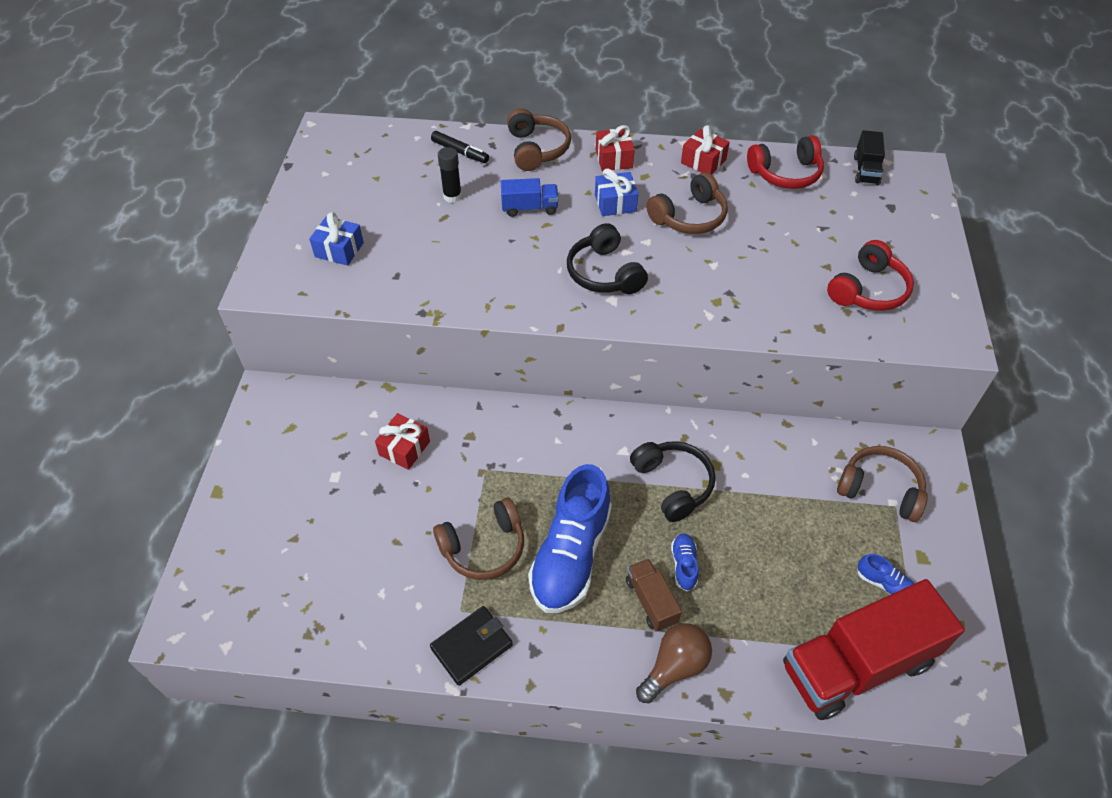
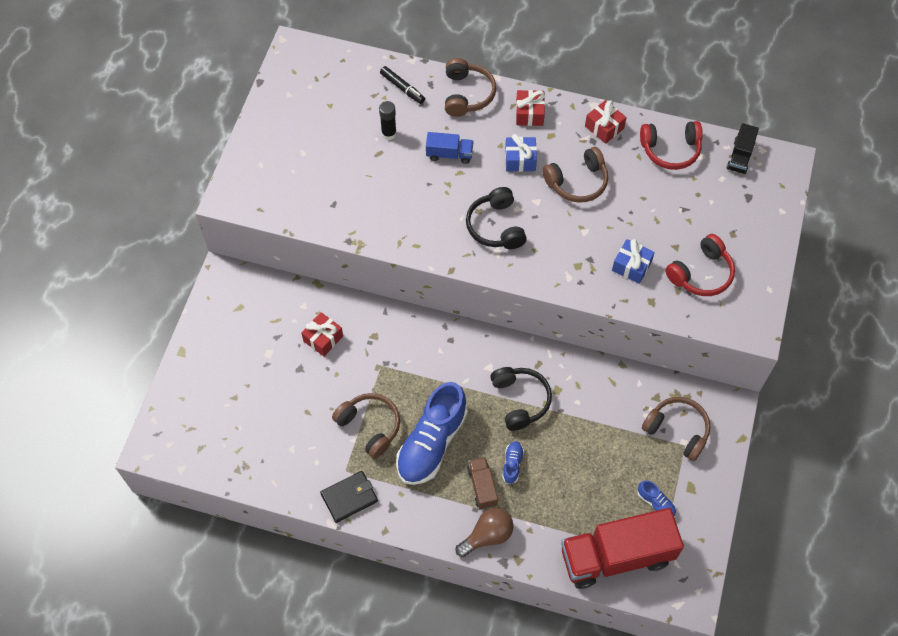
camera: 10 degrees right, 10 degrees up
blue gift [309,212,364,266] -> blue gift moved to [612,239,655,284]
brown headphones [433,498,524,580] -> brown headphones turned 120 degrees counterclockwise [332,393,400,459]

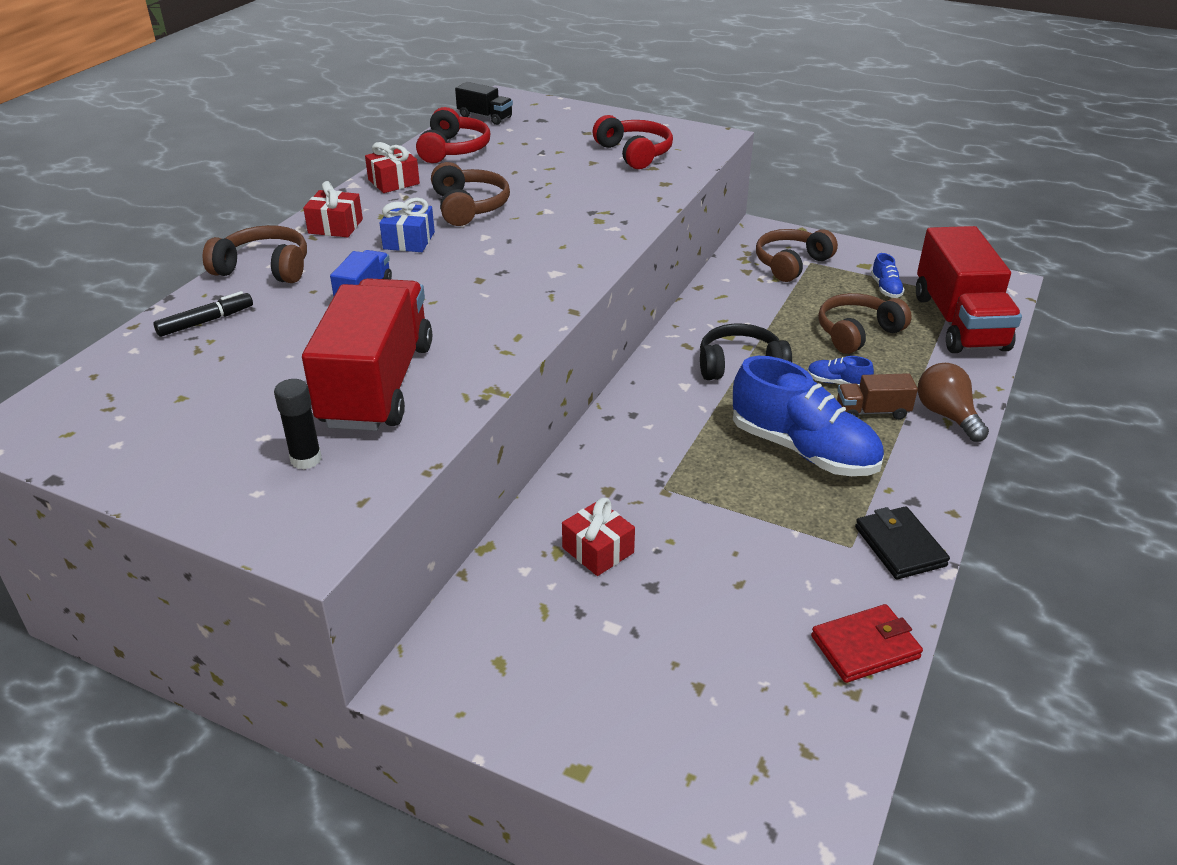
camera: 80 degrees left, 25 degrees down
brown headphones [332,393,400,459] -> brown headphones moved to [818,293,912,354]
black glue stick [379,101,397,140] -> black glue stick moved to [274,379,322,469]
black headphones [466,187,527,249] -> none
blue gift [612,239,655,284] -> none
blue shoe [637,480,676,517] -> blue shoe turned 120 degrees clockwise [871,253,905,298]
none -> red truck [302,278,432,431]
none -> red wallet [811,604,923,683]

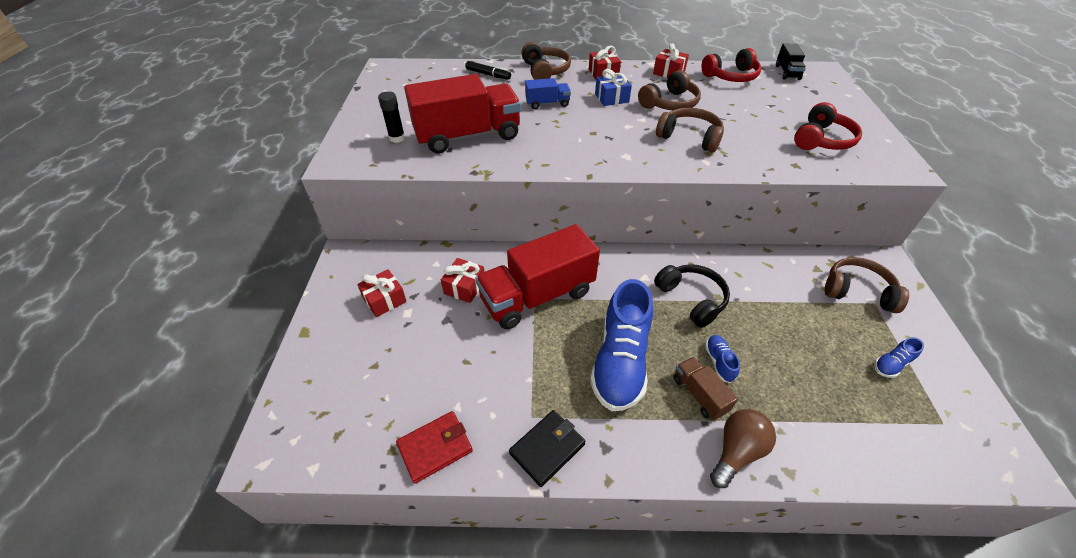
camera: 65 degrees right, 10 degrees up
red wallet [811,604,923,683] -> red wallet turned 75 degrees counterclockwise [396,411,473,484]
brown headphones [818,293,912,354] -> brown headphones moved to [656,108,724,152]
red truck [916,226,1022,353] -> red truck moved to [475,224,600,329]
none -> red gift [357,269,407,317]

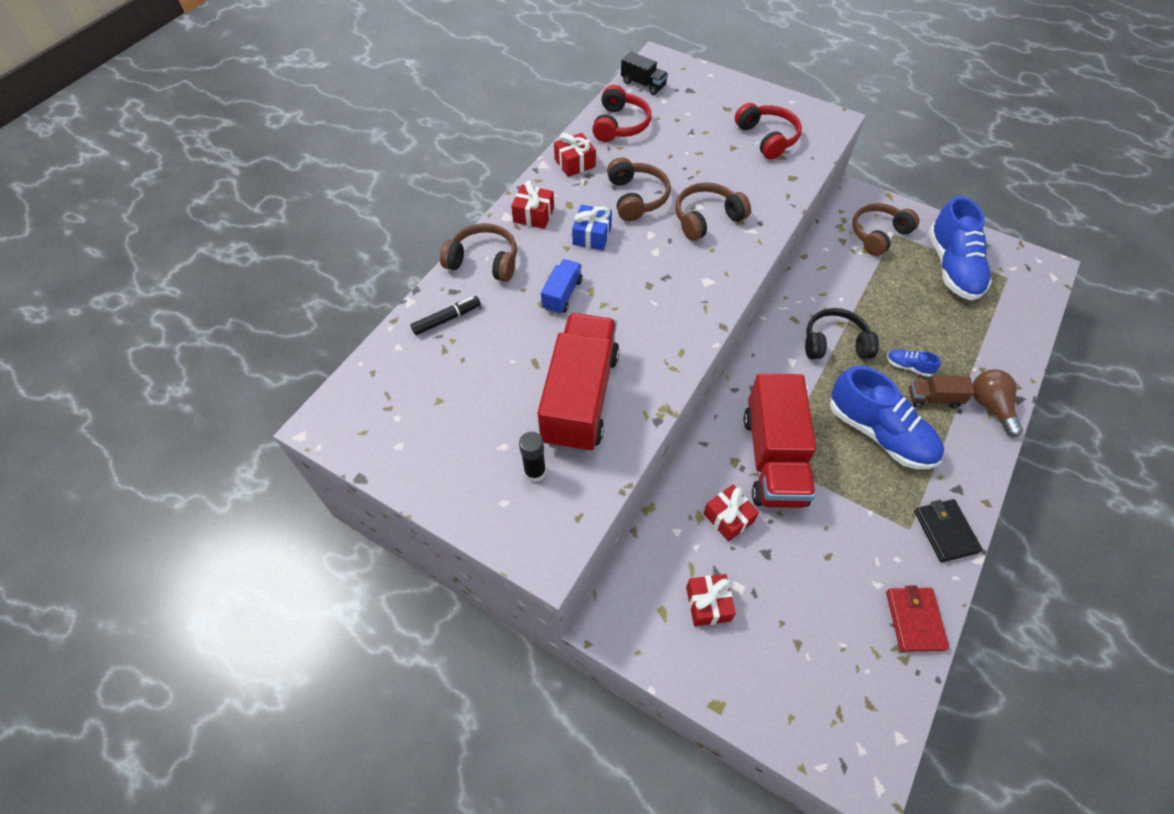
camera: 60 degrees left, 10 degrees up
blue shoe [874,337,924,378] -> blue shoe [928,196,992,300], size x2.38

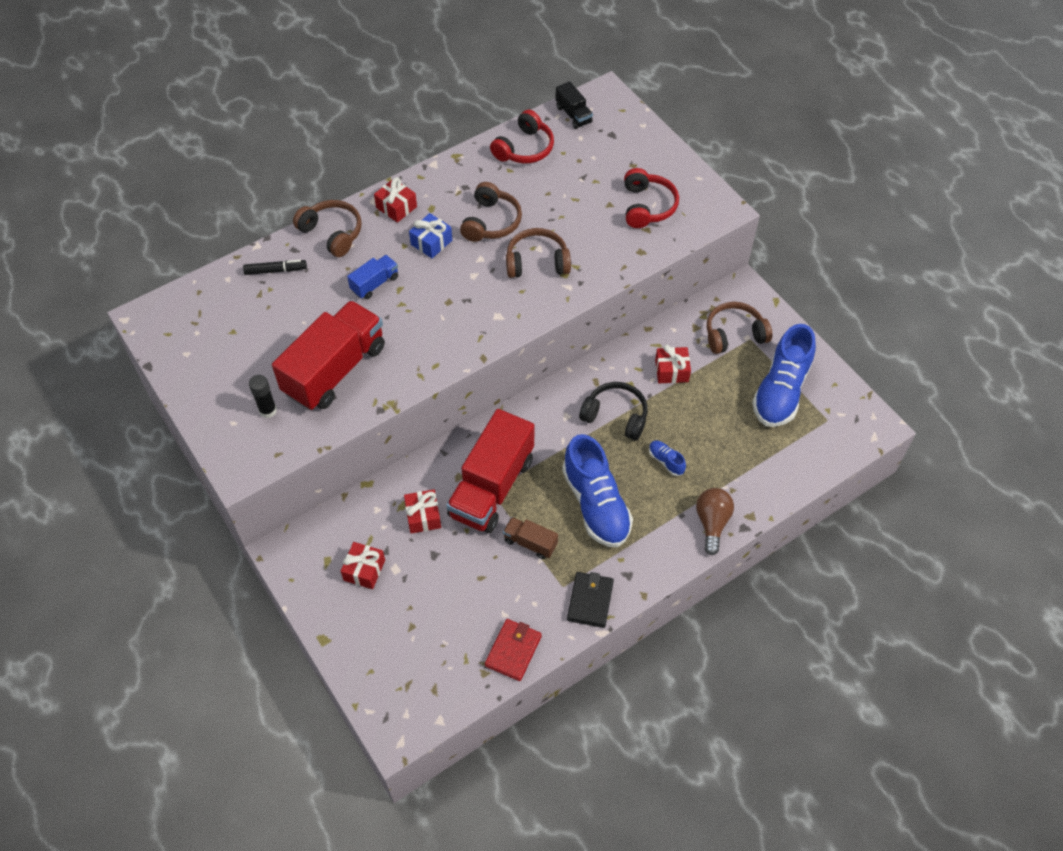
camera: 25 degrees right, 0 degrees up
red gift [554,133,596,177] -> red gift moved to [655,344,691,383]
brown truck [909,375,975,408] -> brown truck moved to [503,517,558,559]

